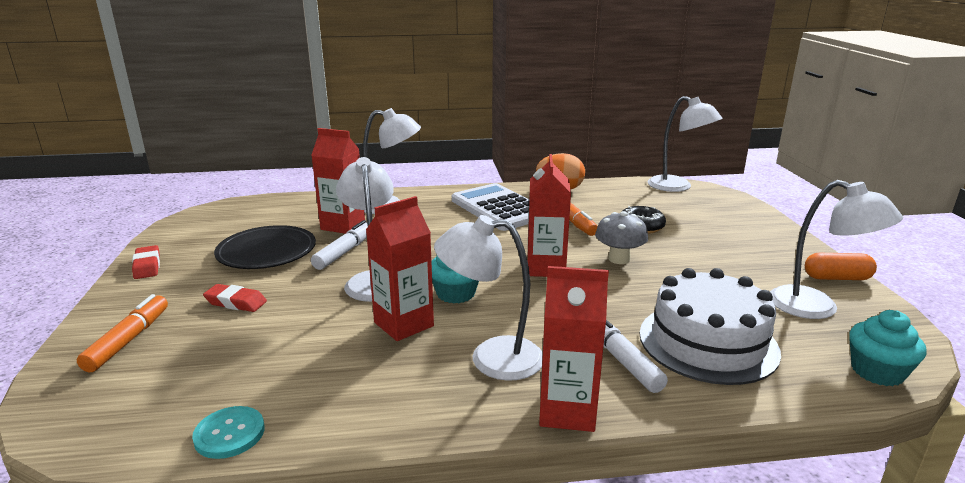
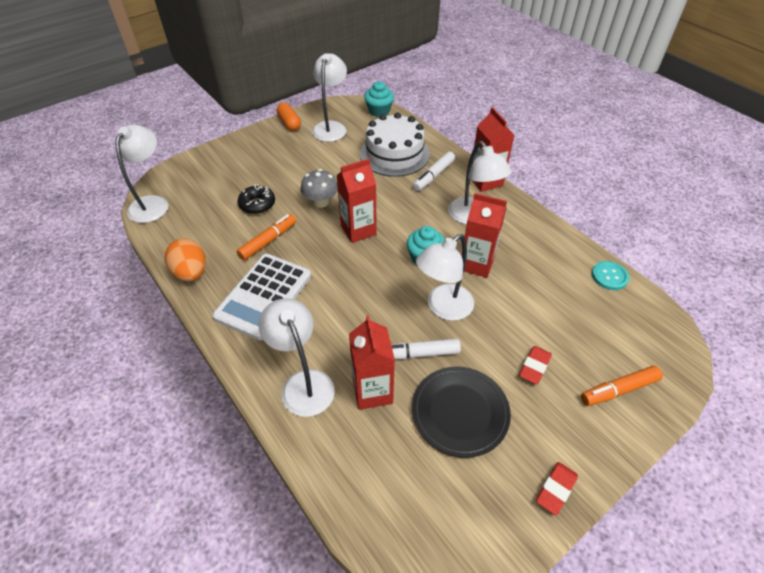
camera: 120 degrees left, 25 degrees up
red eraser [203,284,267,312] -> red eraser turned 45 degrees clockwise [519,346,552,385]

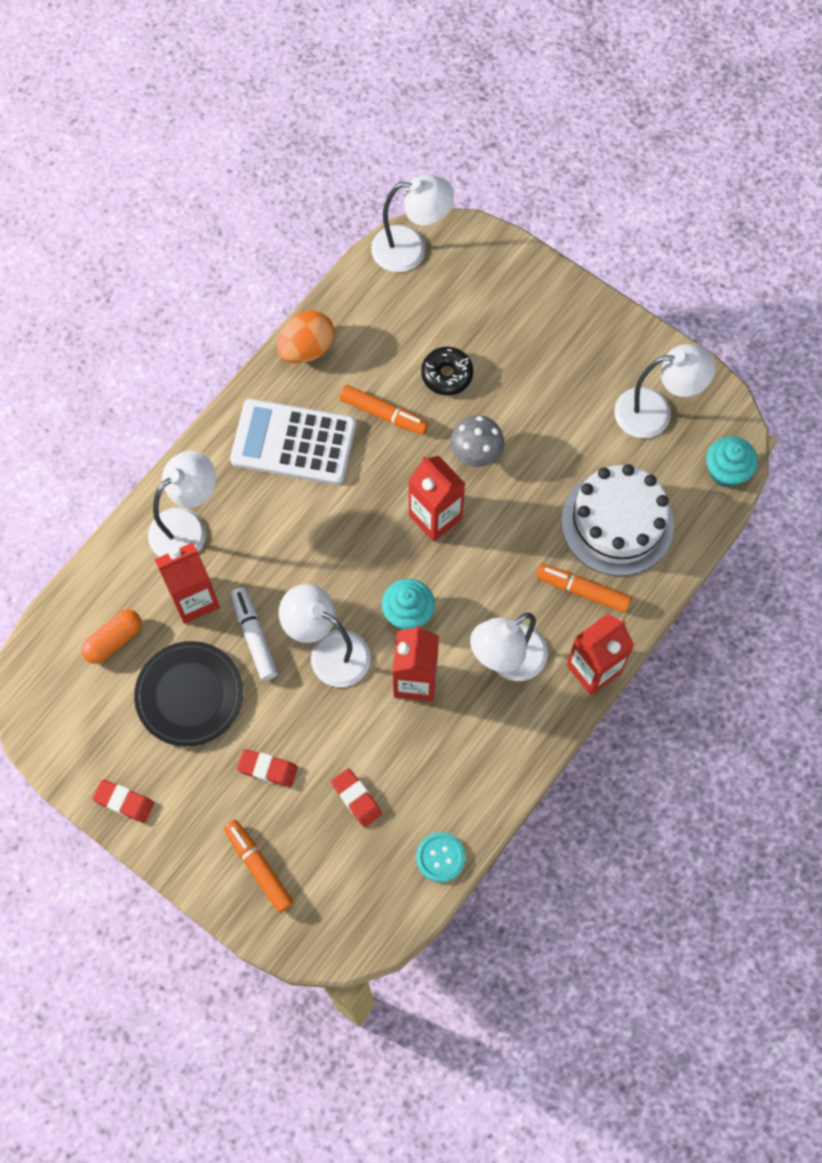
camera: 75 degrees right, 20 degrees up
orange capsule [277,103,301,131] -> orange capsule moved to [81,609,142,664]
white marker [413,152,455,191] -> orange marker [536,564,632,613]
none -> red eraser [331,768,382,827]

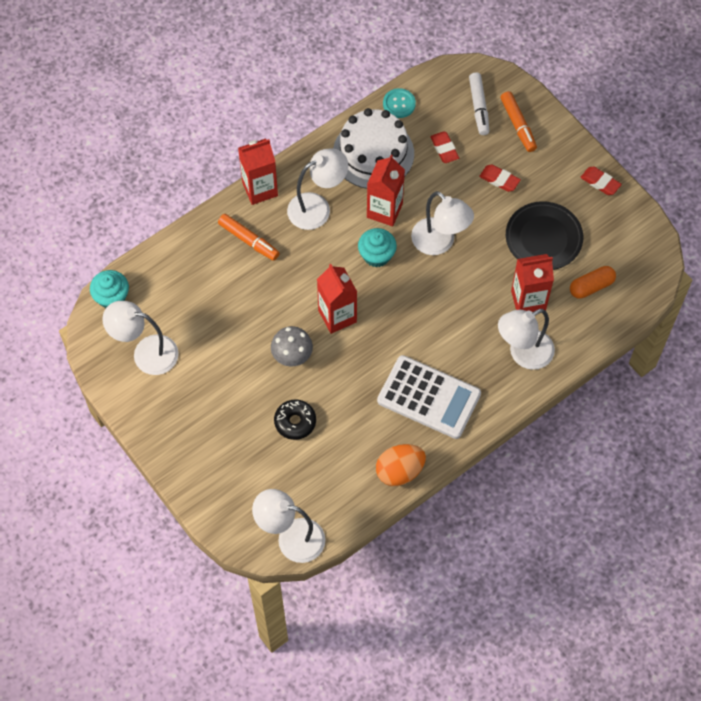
camera: 165 degrees left, 5 degrees down
white marker [231,587,278,681] -> white marker moved to [469,72,489,135]
orange marker [339,385,429,435] -> none
white cake [561,464,674,576] -> white cake moved to [333,108,414,189]

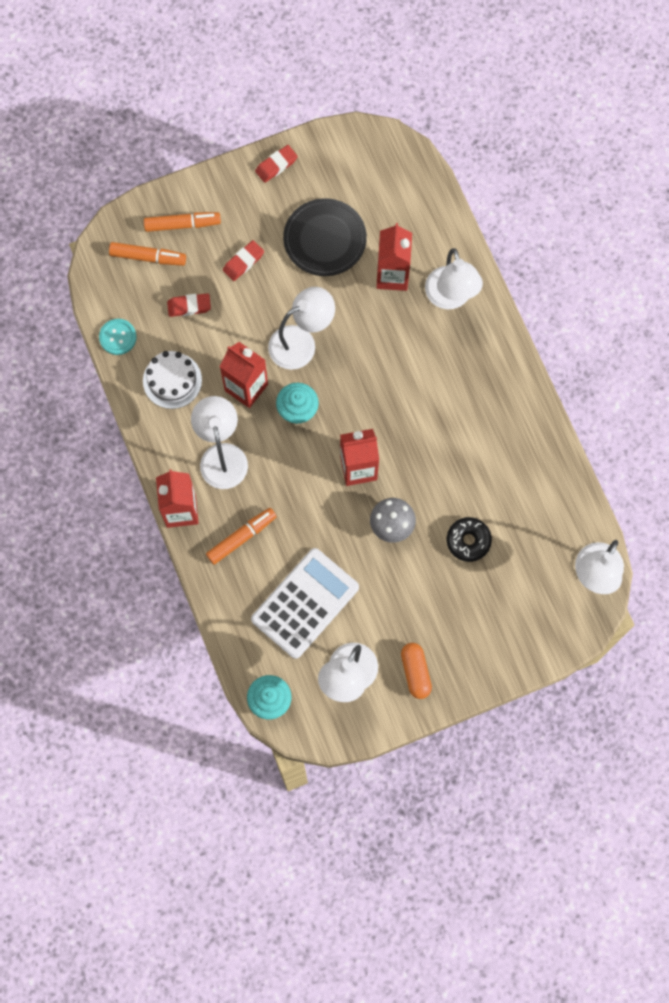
camera: 75 degrees left, 10 degrees up
white cake [333,108,414,189] -> white cake [143,351,202,409], size x0.64
orange egg [376,444,426,486] -> none
white calculator [377,355,481,439] -> white calculator moved to [251,548,359,659]
white marker [469,72,489,135] -> orange marker [109,242,186,266]
orange capsule [570,266,616,299] -> orange capsule moved to [401,643,432,699]

